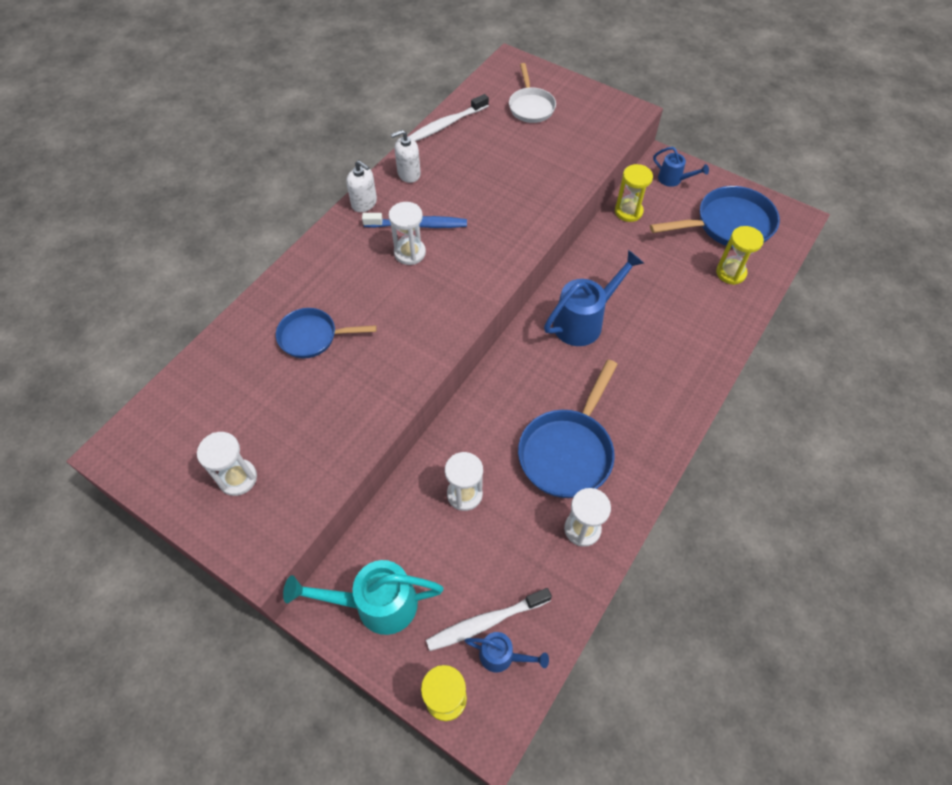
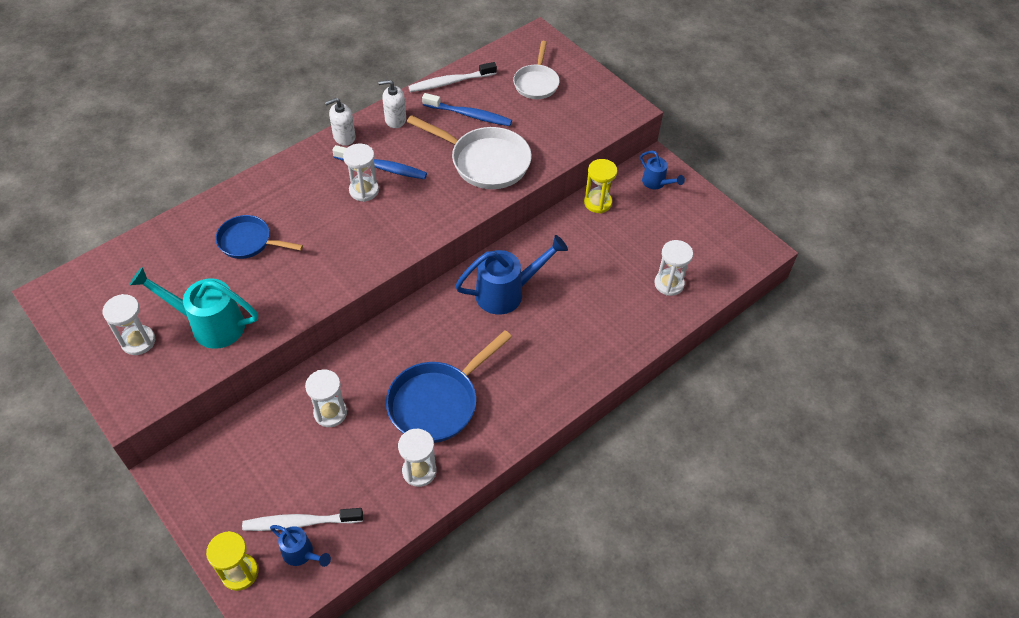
camera: 15 degrees right, 5 degrees down
turquoise watering can [283,560,444,635] -> turquoise watering can moved to [130,267,258,349]
white soap dispenser [346,160,377,212] -> white soap dispenser turned 105 degrees clockwise [325,98,356,146]
blue pan [650,186,780,248] -> none
yellow hourglass [716,226,764,285] -> white hourglass [654,240,693,296]
none -> white pan [407,115,532,189]
none -> blue toothbrush [422,93,512,126]

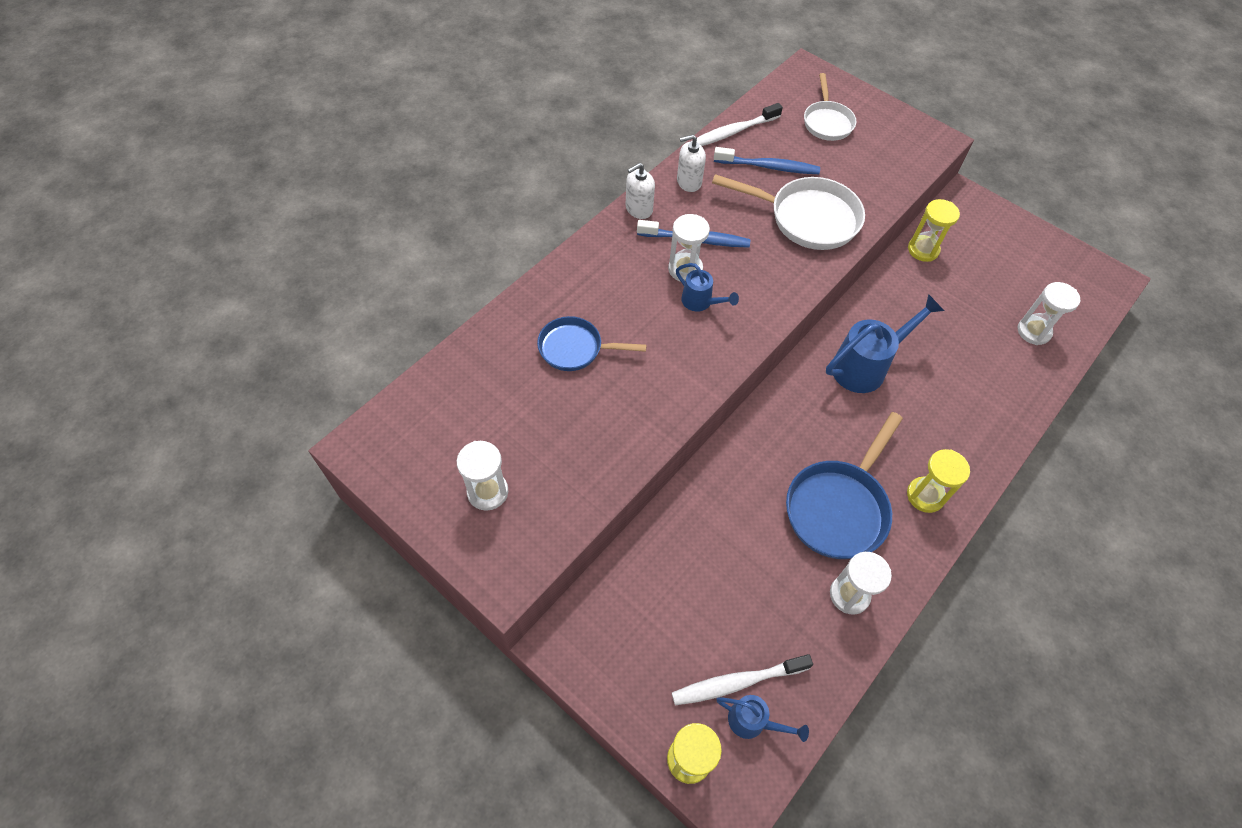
camera: 10 degrees left, 5 degrees up
turquoise watering can [130,267,258,349] -> none
white hourglass [305,370,347,427] -> none
blue watering can [640,151,685,189] -> blue watering can moved to [676,263,739,312]
none -> yellow hourglass [907,449,970,513]

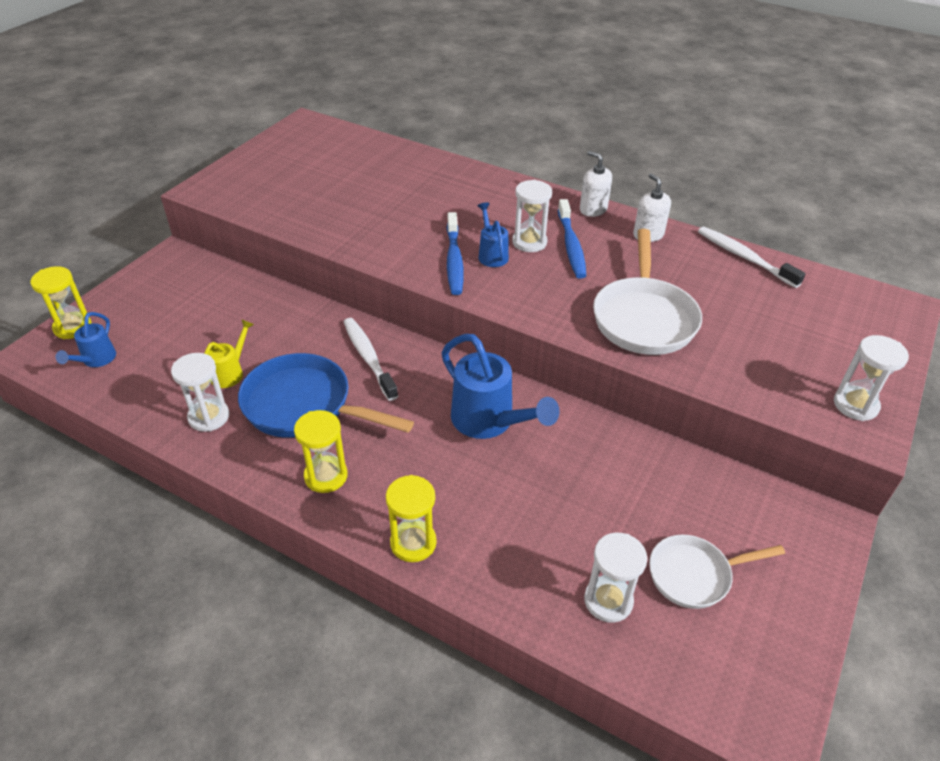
camera: 80 degrees right, 15 degrees down
white hourglass [457,441,508,511] -> white hourglass moved to [834,335,909,421]
blue pan [537,316,647,371] -> none
white toothbrush [672,654,813,705] -> white toothbrush moved to [344,318,398,401]
blue watering can [676,263,739,312] -> blue watering can turned 135 degrees clockwise [477,202,509,267]
blue toothbrush [714,147,820,174] -> blue toothbrush moved to [447,212,464,295]
white pan [804,73,856,141] -> white pan moved to [649,535,785,609]
yellow hourglass [908,199,960,262] -> yellow hourglass moved to [386,475,437,562]
none -> yellow watering can [204,319,254,388]

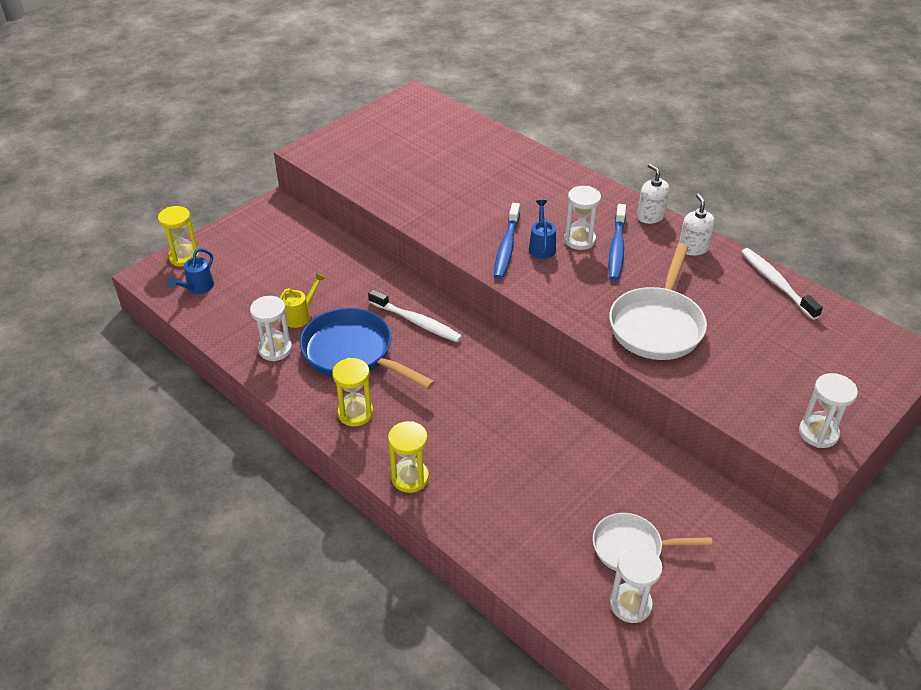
camera: 15 degrees right, 0 degrees up
white toothbrush [344,318,398,401] -> white toothbrush turned 135 degrees clockwise [368,289,462,342]
blue watering can [442,334,560,439] -> none
white hourglass [584,533,647,623] -> white hourglass moved to [610,546,663,623]

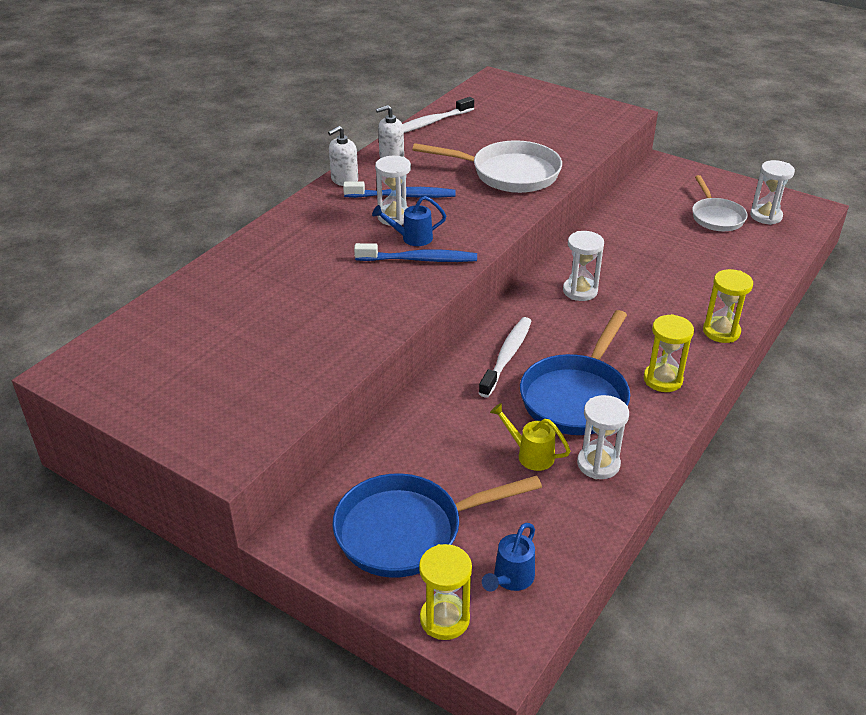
camera: 100 degrees left, 5 degrees down
blue watering can [167,248,214,294] -> blue watering can turned 105 degrees clockwise [482,523,535,592]
white hourglass [799,373,858,448] -> white hourglass moved to [563,231,604,301]
none -> blue pan [332,473,542,578]

